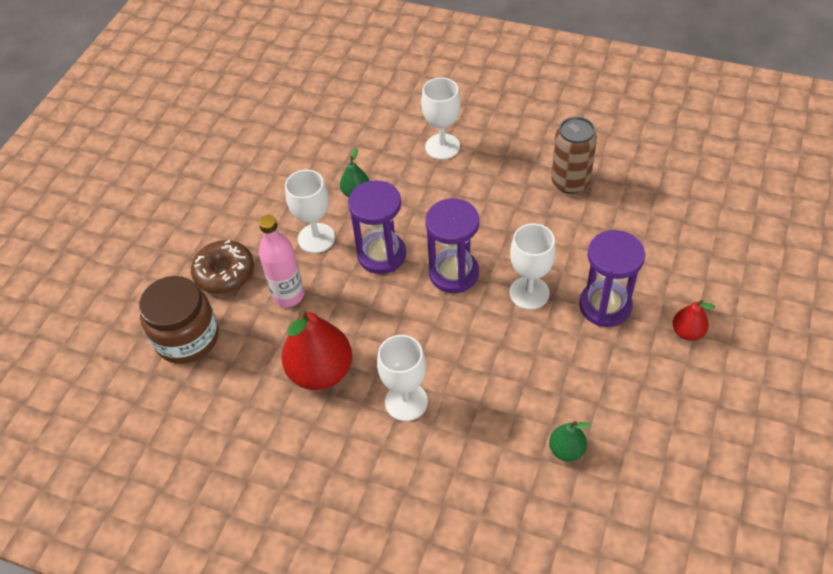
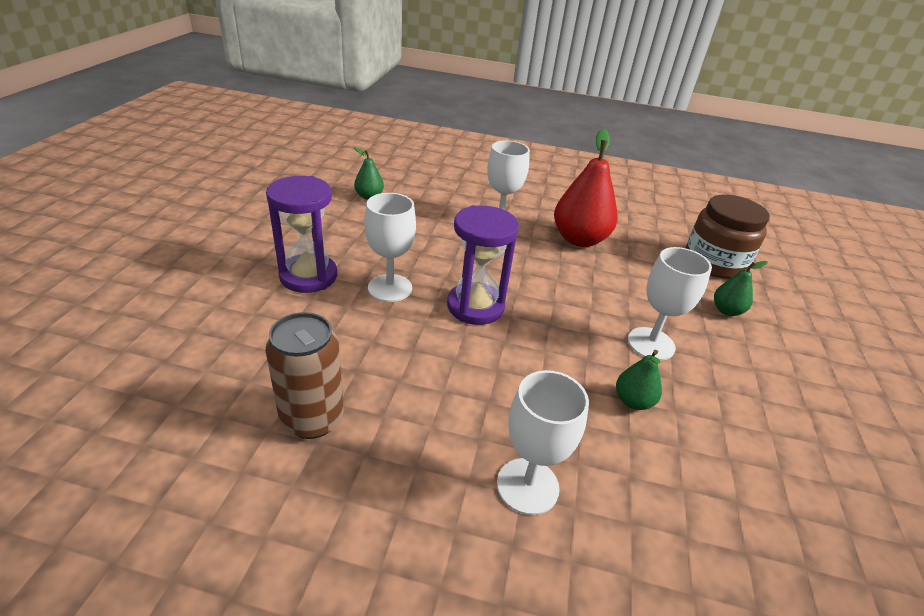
camera: 165 degrees right, 15 degrees down
brown donut [191,240,254,294] -> green pear [714,261,768,316]
pink bottle [259,215,304,307] -> none
purple hourglass [348,180,406,274] -> none
red pear [673,300,715,341] -> none

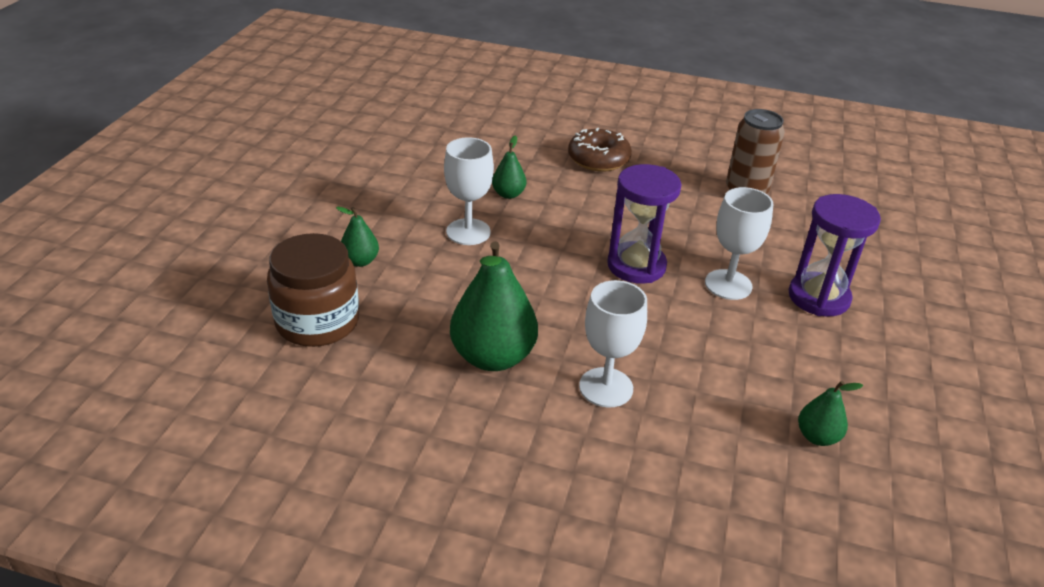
camera: 175 degrees left, 0 degrees up
white goblet [497,370,589,515] -> brown donut [568,128,632,172]
red pear [554,129,618,247] -> green pear [450,241,538,371]

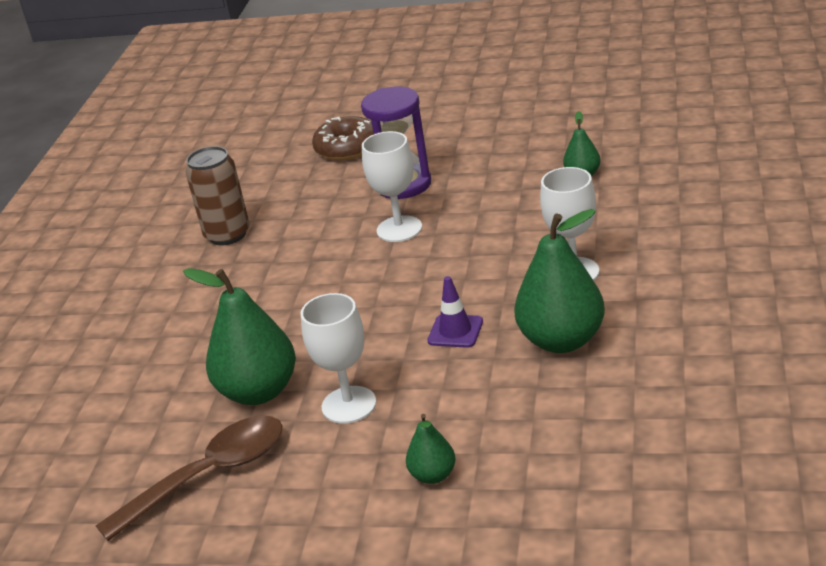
camera: 90 degrees left, 5 degrees down
brown jar [267,233,359,347] -> none
green pear [492,135,526,199] -> green pear [183,268,296,405], size x1.99
brown donut [568,128,632,172] -> brown donut moved to [312,116,374,160]
purple hourglass [607,164,682,283] -> none
none -> brown spoon [96,415,283,541]
none -> purple traffic cone [427,276,483,348]

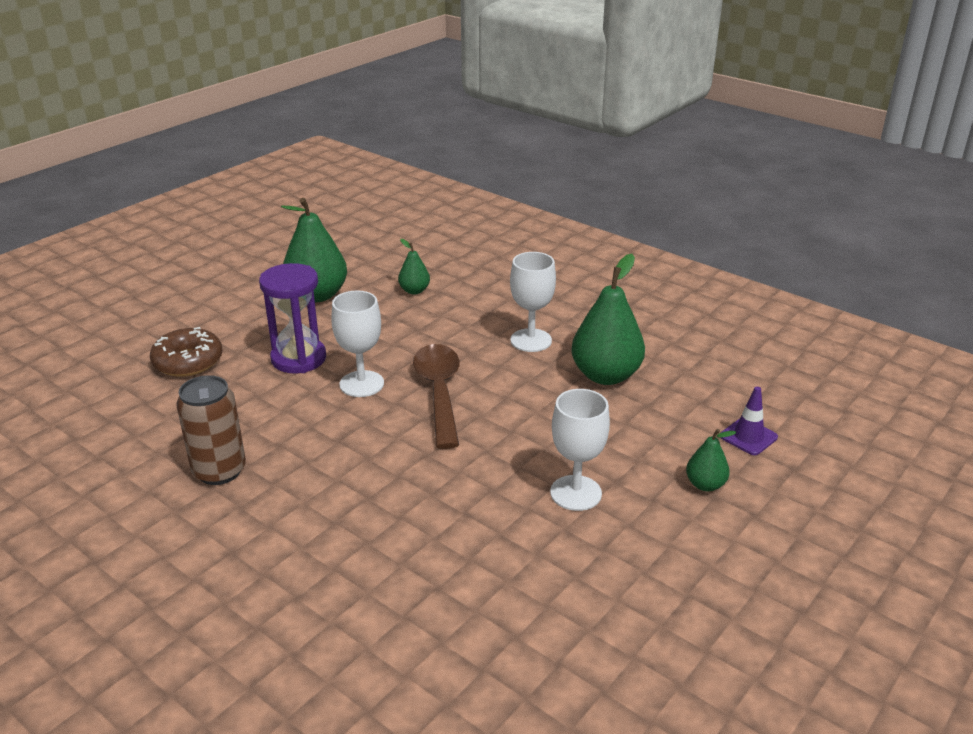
camera: 65 degrees left, 0 degrees up
brown spoon [96,415,283,541] -> brown spoon moved to [413,344,460,449]
green pear [183,268,296,405] -> green pear moved to [281,198,347,302]
purple traffic cone [427,276,483,348] -> purple traffic cone moved to [720,387,778,455]

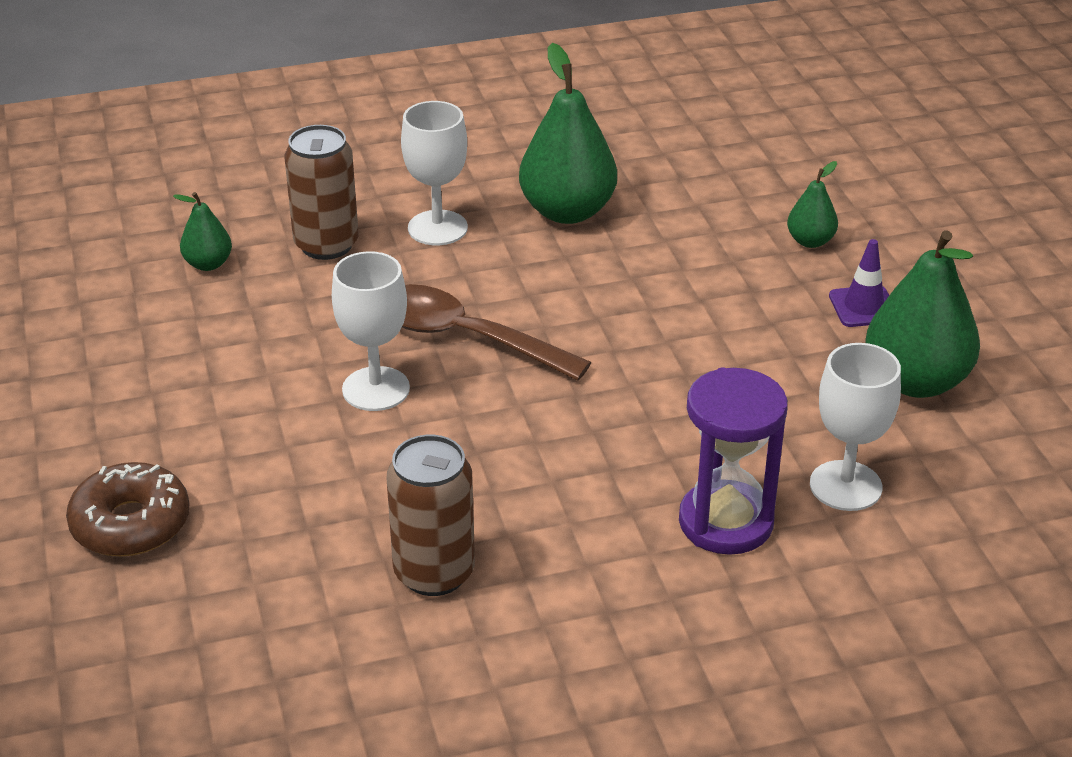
camera: 55 degrees left, 5 degrees up
purple hourglass [259,263,326,373] -> purple hourglass moved to [679,367,788,555]
green pear [281,198,347,302] -> green pear moved to [866,230,980,398]
white goblet [550,389,610,511] -> white goblet moved to [810,343,901,511]
purple traffic cone [720,387,778,455] -> purple traffic cone moved to [829,239,889,327]
none -> brown can [285,125,359,260]

